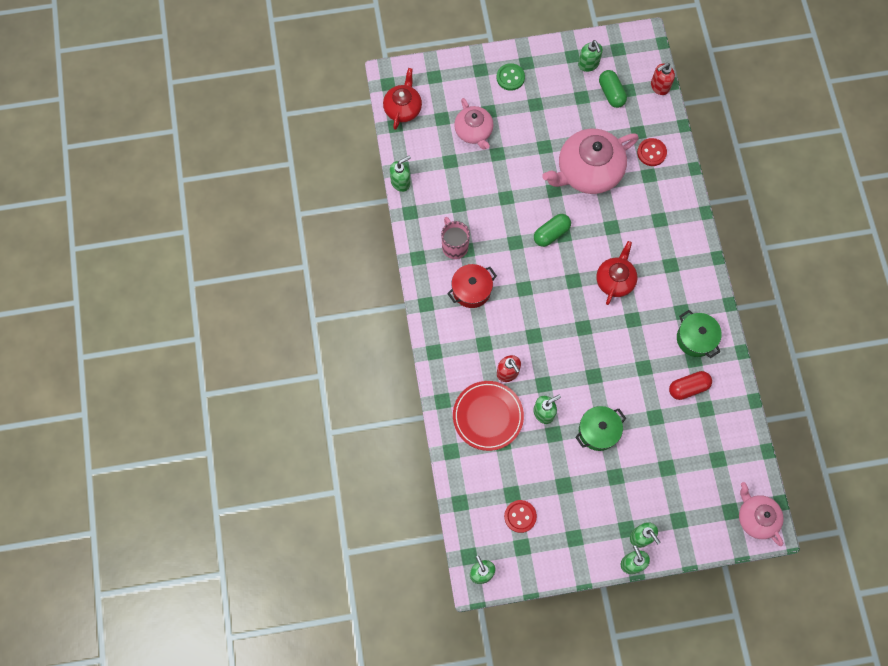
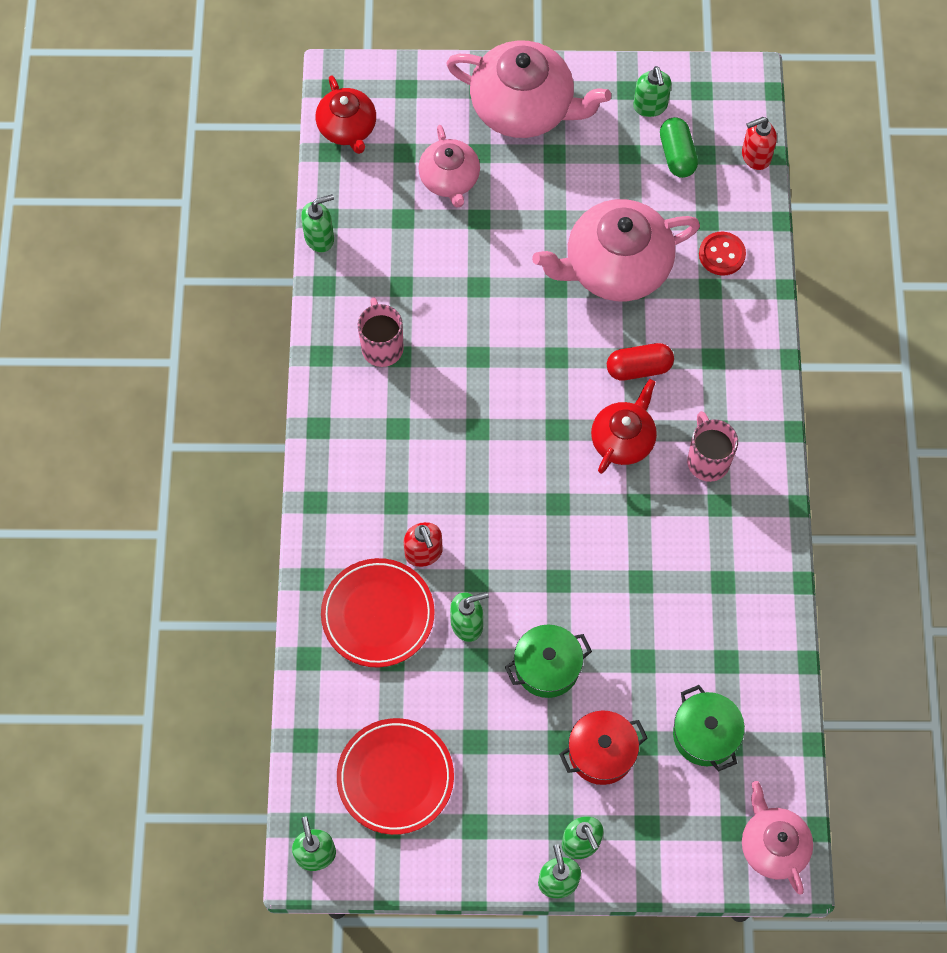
camera: 10 degrees right, 5 degrees down
red teapot [383,68,422,130] -> red teapot turned 135 degrees clockwise [316,75,376,154]
red pot [447,264,497,308] -> red pot moved to [559,710,648,785]
green button [496,63,525,91] -> pink teapot [446,41,611,138]
red button [504,500,537,533] -> red plate [337,718,454,835]
green capsule [534,214,571,247] -> none
red capsule [669,371,712,400] -> red capsule moved to [607,343,674,381]
green pot [677,310,722,358] -> green pot moved to [673,685,745,772]
none -> pink mug [687,411,738,482]

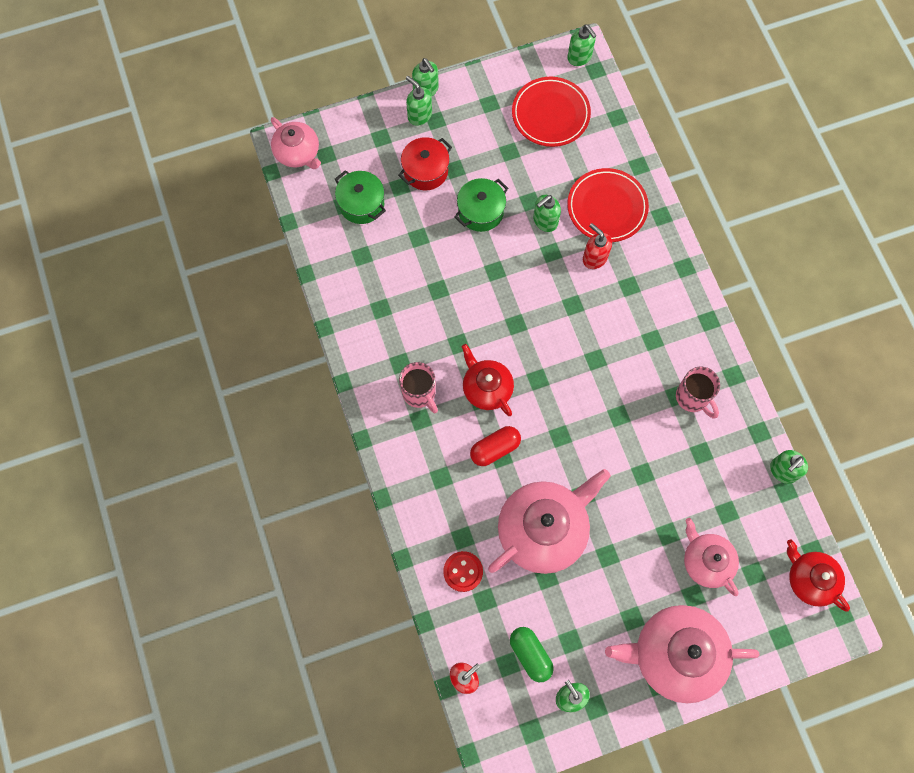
camera: 160 degrees right, 5 degrees up
red teapot [591,379,657,474] -> red teapot turned 135 degrees clockwise [461,344,514,416]

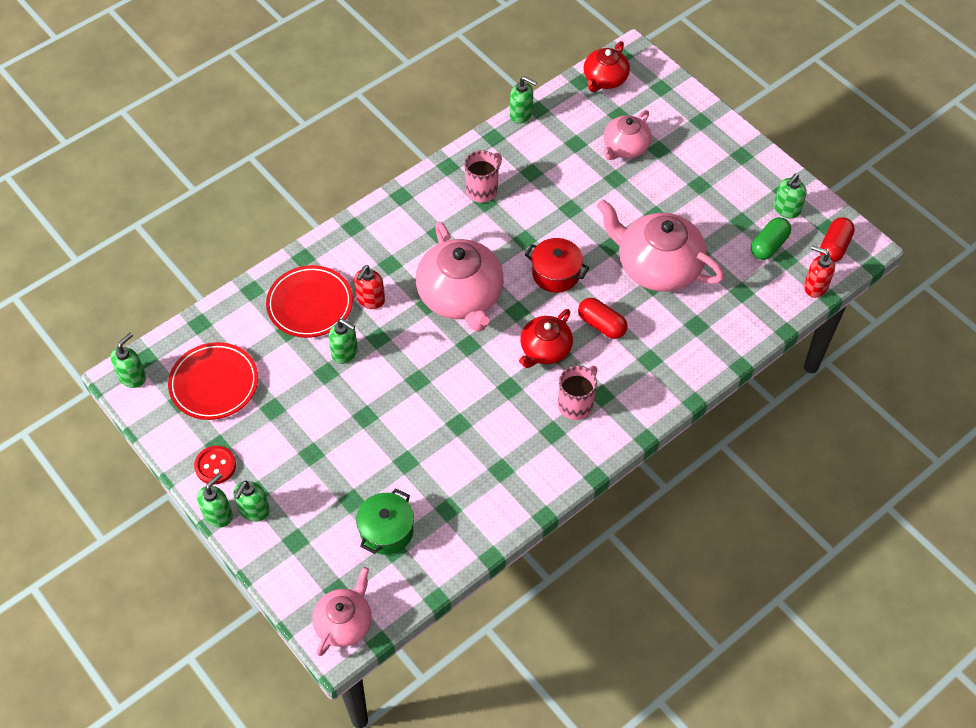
camera: 110 degrees left, 15 degrees down
red pot [398,137,452,190] -> red pot moved to [525,238,589,293]
red button [443,551,483,592] -> red button moved to [194,446,236,484]
green pot [454,178,508,232] -> none
pink teapot [605,605,759,703] -> pink teapot moved to [416,222,504,332]
none -> red capsule [820,217,855,262]

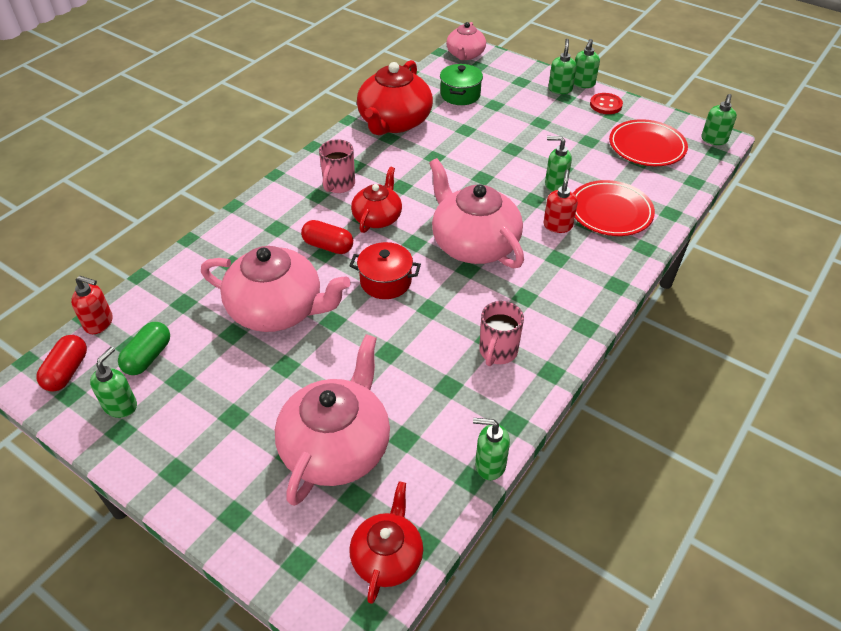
camera: 165 degrees right, 10 degrees down
pink teapot [603,110,651,160] -> pink teapot [275,334,390,506], size x1.70
none -> red teapot [357,60,433,135]

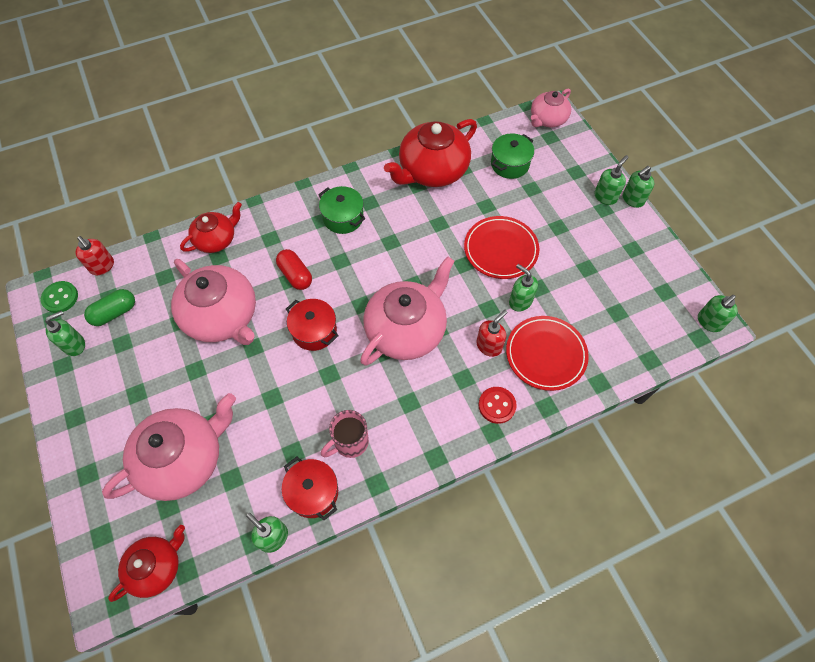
camera: 30 degrees right, 15 degrees up
red capsule [36,335,87,392] -> green button [41,281,78,313]
pink mug [319,139,355,193] -> green pot [318,186,366,234]
red teapot [351,167,402,233] -> red teapot moved to [180,202,242,253]
pink teapot [429,158,524,269] -> pink teapot turned 45 degrees clockwise [360,256,454,366]
red button [590,93,623,114] -> red button moved to [478,387,517,424]
red plate [609,119,688,166] -> red plate moved to [464,216,539,279]
none -> red pot [282,457,338,520]

